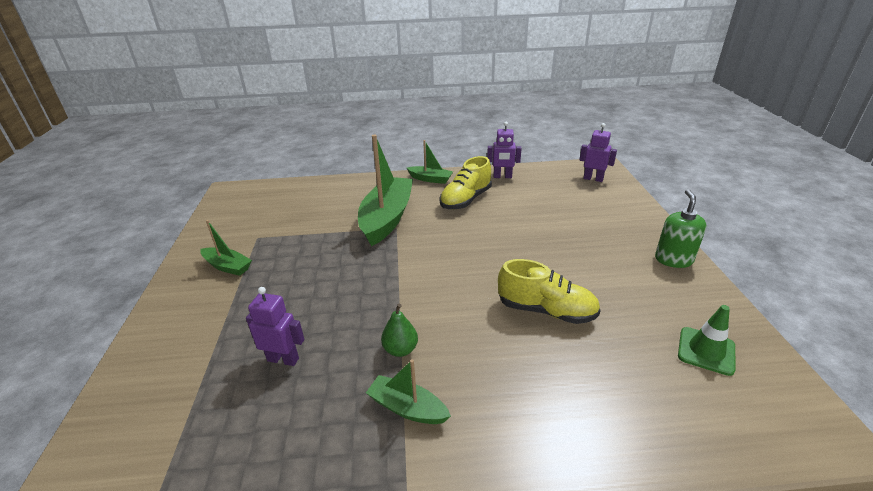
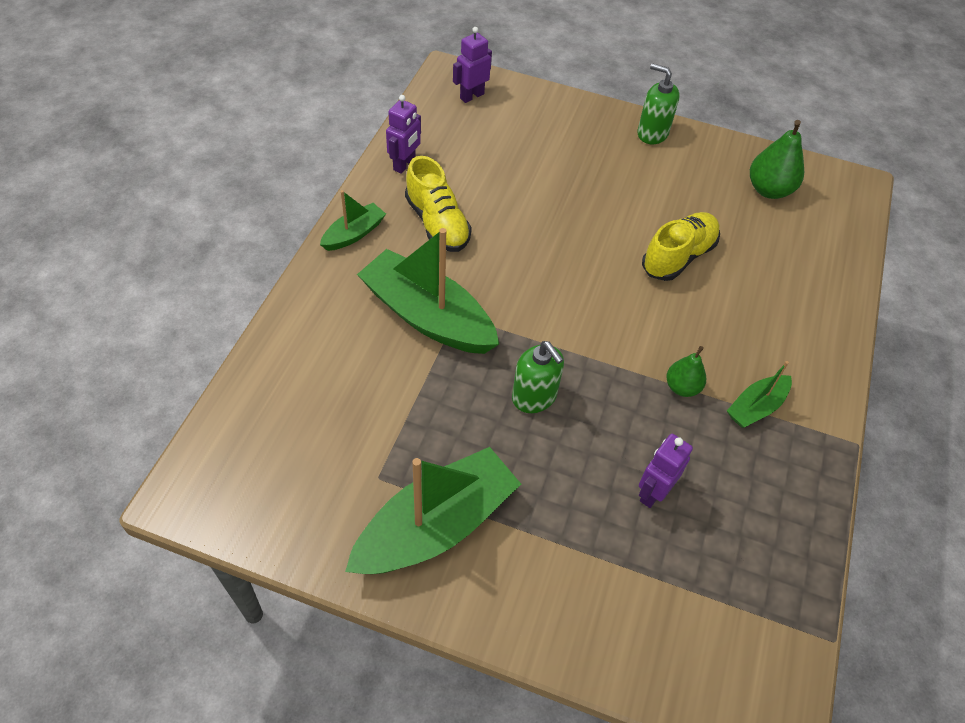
camera: 70 degrees left, 20 degrees up
green boat [200,220,252,276] -> green boat [345,447,521,574], size x1.99
green traffic cone [678,305,735,376] -> green pear [750,120,804,199]
none -> green soap dispenser [512,341,564,413]

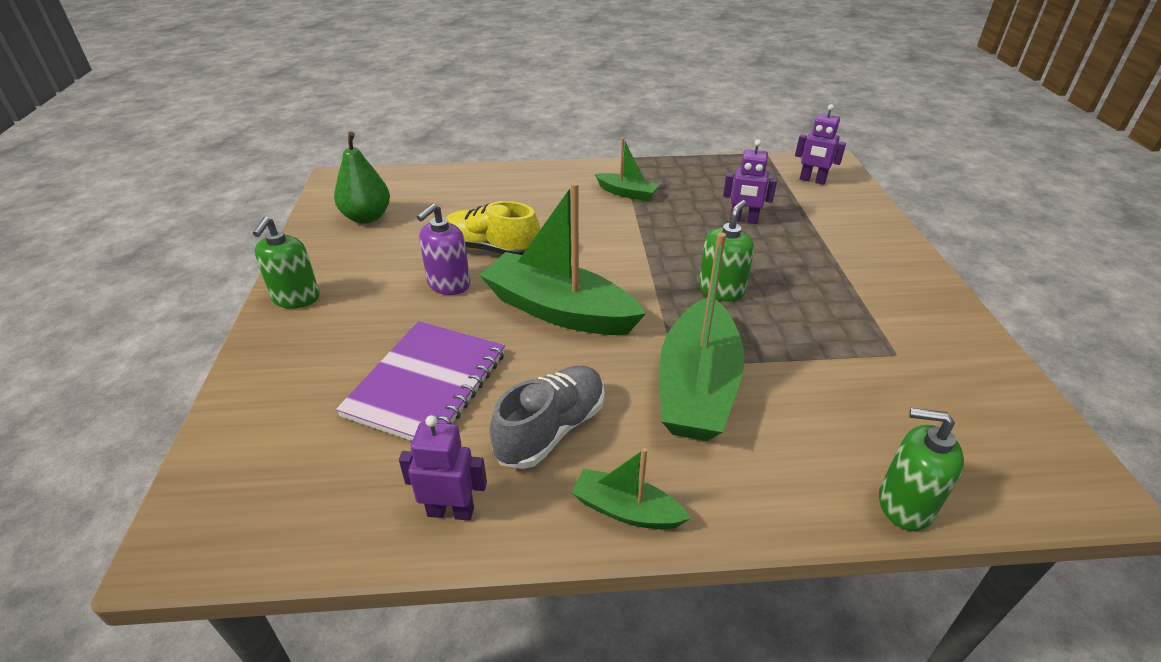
camera: 110 degrees left, 15 degrees down
green boat [345,447,521,574] -> green boat moved to [480,182,646,335]
yellow shoe [405,156,472,252] -> grey shoe [490,365,605,469]
purple robot [453,27,492,103] -> purple robot moved to [795,104,846,185]
green pear [666,346,706,397] -> none
none -> purple notebook [336,321,505,441]
none -> purple soap dispenser [417,203,470,295]
none -> green soap dispenser [879,408,964,531]

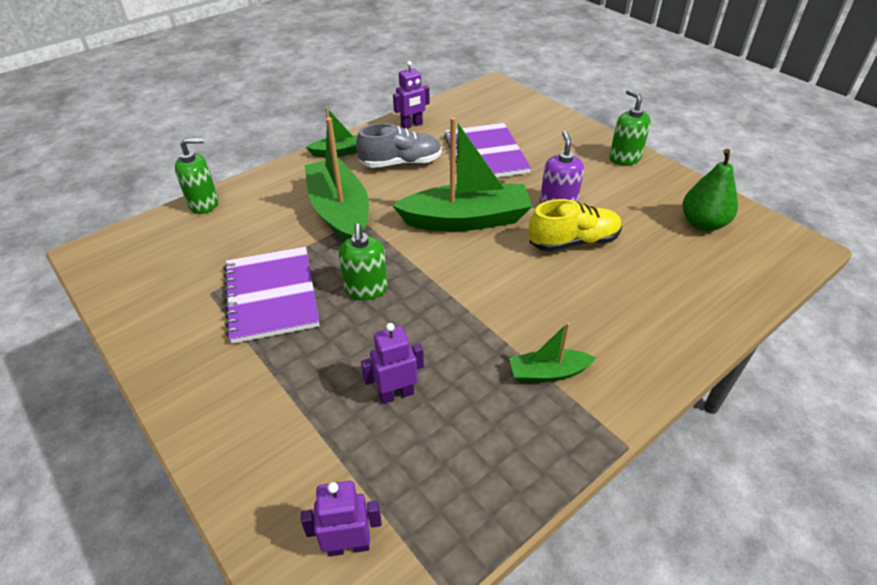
camera: 145 degrees right, 5 degrees up
grey shoe [490,365,605,469] -> grey shoe turned 105 degrees counterclockwise [356,123,442,168]
none -> purple notebook [224,247,319,344]

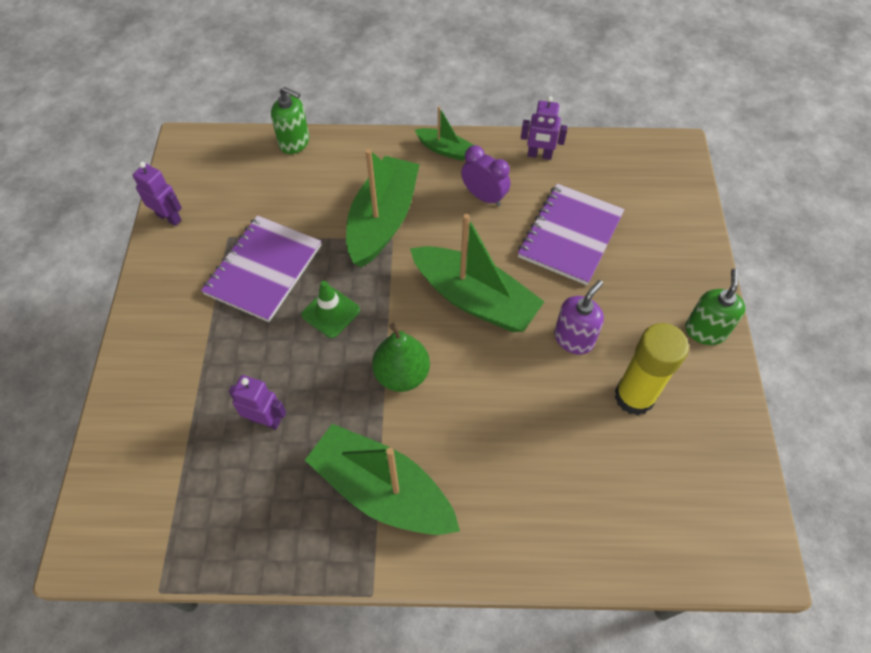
camera: 40 degrees right, 15 degrees up
purple robot [301,481,382,556] -> purple robot moved to [133,162,182,226]
green soap dispenser [338,224,388,300] -> green traffic cone [301,281,360,338]
grey shoe [356,123,442,168] -> purple clock [461,145,510,206]
green boat [509,322,596,382] -> green boat [305,424,460,535], size x1.99
yellow shoe [529,199,622,252] -> none
green pear [682,149,738,231] -> green pear moved to [372,323,430,392]
none -> yellow glue stick [615,323,689,415]

